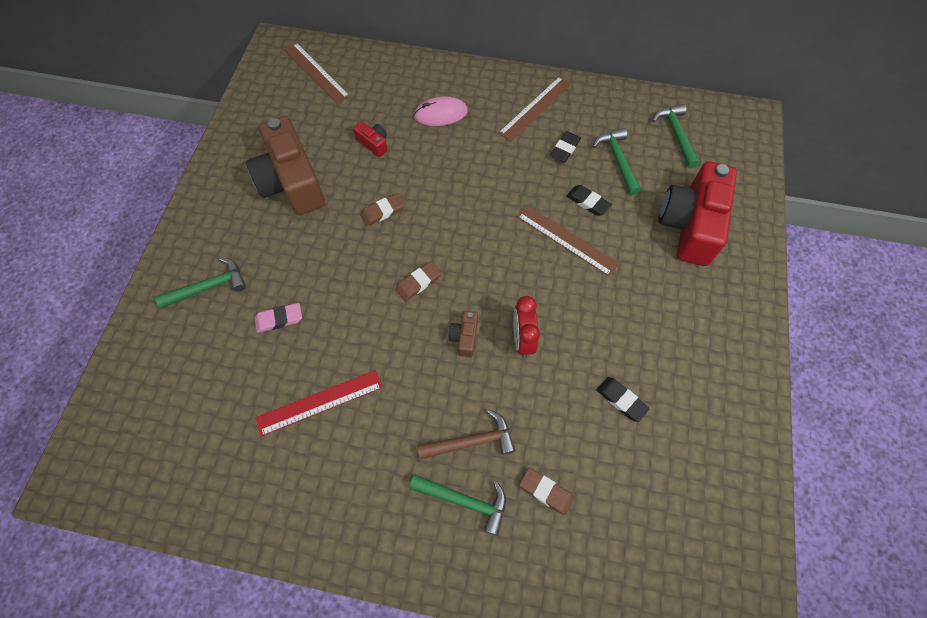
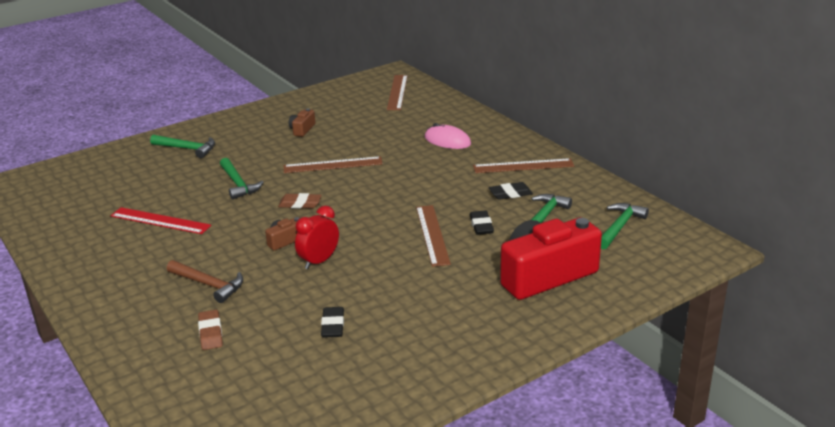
camera: 45 degrees right, 35 degrees down
brown camera [246,116,325,215] -> brown camera [289,108,315,137], size x0.42
pink eraser [255,303,302,333] -> none
red camera [353,121,387,157] -> none
brown eraser [360,193,405,226] -> brown ruler [284,156,383,173]
green hammer [409,474,506,536] -> green hammer moved to [220,158,263,199]

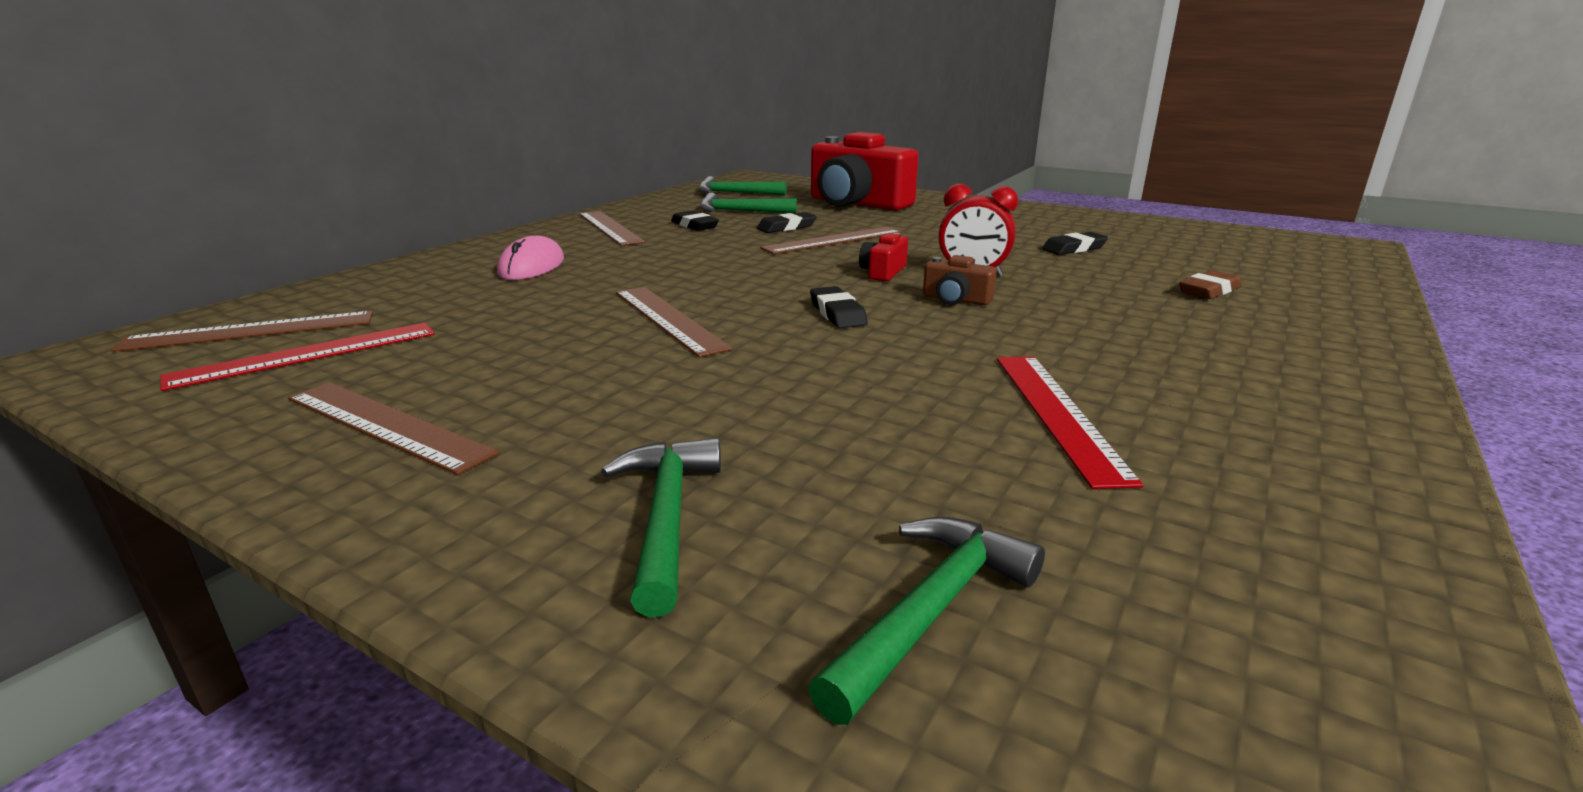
camera: 115 degrees left, 5 degrees down
brown hammer [167,260,243,303] -> none
green hammer [220,158,263,199] -> green hammer moved to [808,517,1045,725]
brown eraser [278,193,322,209] -> black eraser [810,286,868,328]
brown camera [289,108,315,137] -> none
none -> red ruler [160,323,435,391]
none -> brown ruler [288,382,499,475]
none -> red camera [859,233,908,281]

